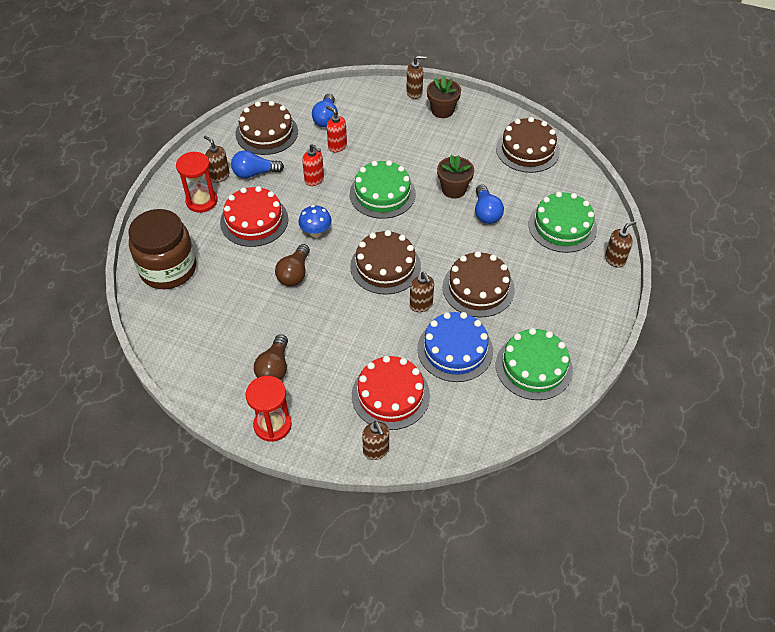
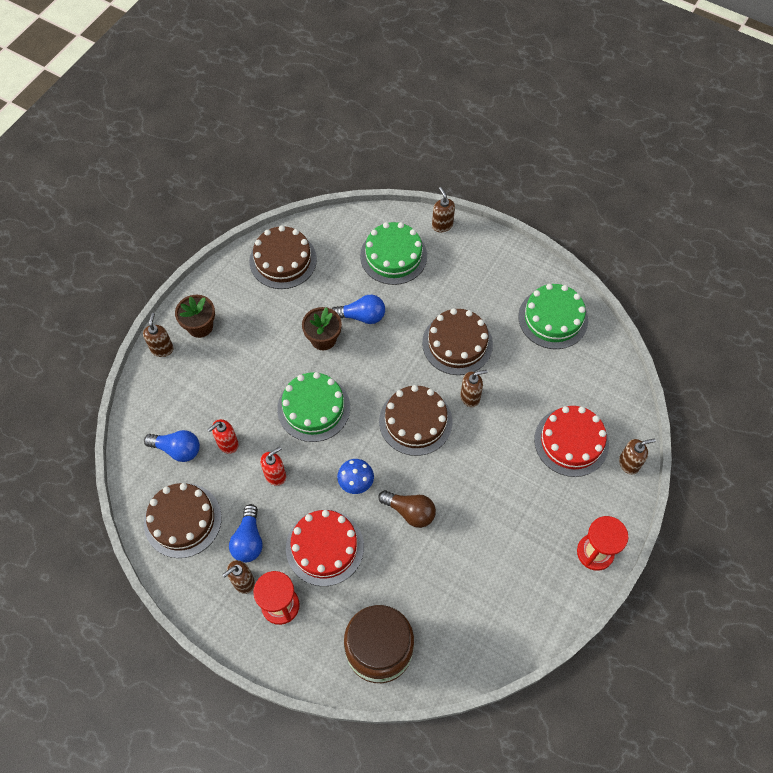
camera: 80 degrees left, 10 degrees up
brown light bulb [254,334,288,380] -> none
blue cake [417,312,493,382] -> none

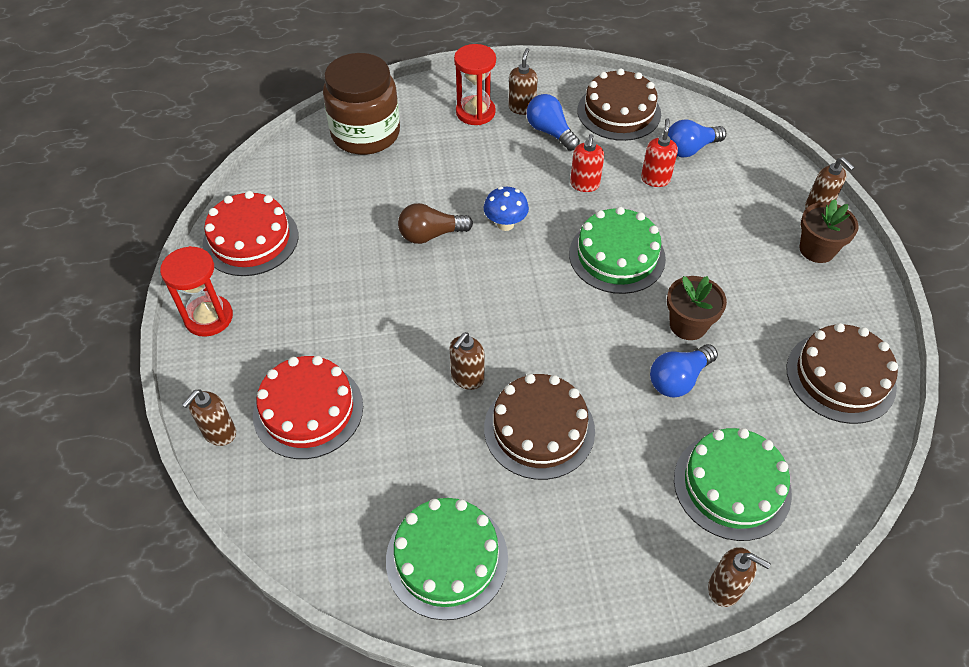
camera: 140 degrees right, 10 degrees down
red cake [286,510,364,586] -> red cake moved to [202,191,298,276]
brown cake [379,385,452,456] -> none

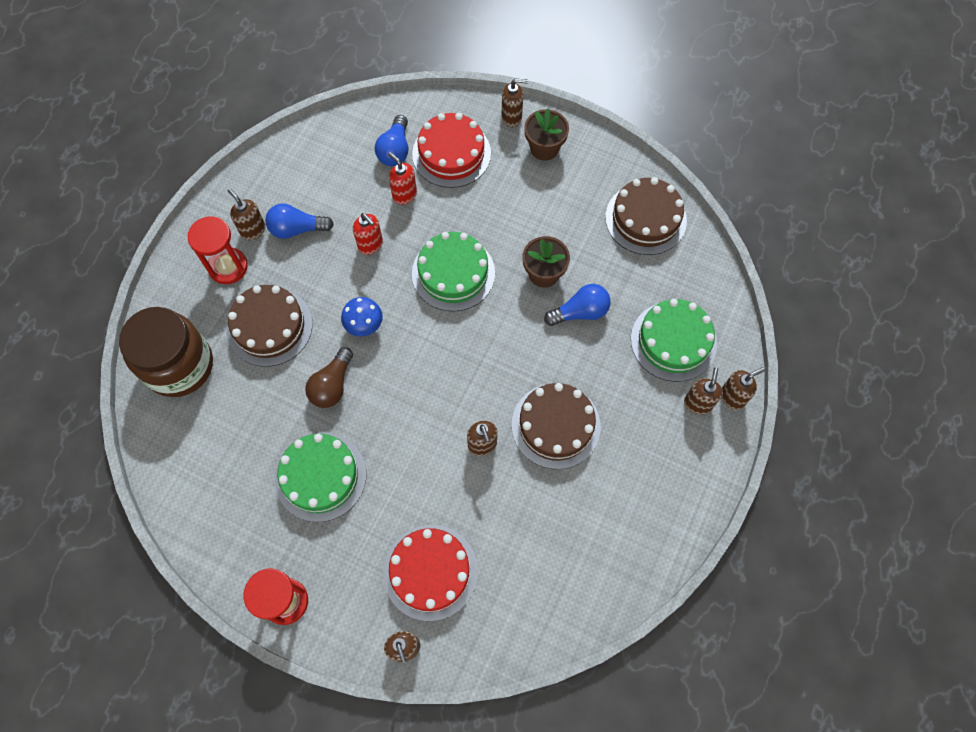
camera: 55 degrees left, 15 degrees up
red cake [202,191,298,276] -> red cake moved to [412,113,491,188]
green cake [386,498,508,620] -> green cake moved to [275,433,366,522]
brown cake [577,68,661,141] -> brown cake moved to [227,285,313,367]
blue light bulb [650,344,718,397] -> blue light bulb turned 105 degrees counterclockwise [544,284,611,326]
none -> brown soap dispenser [684,367,723,414]

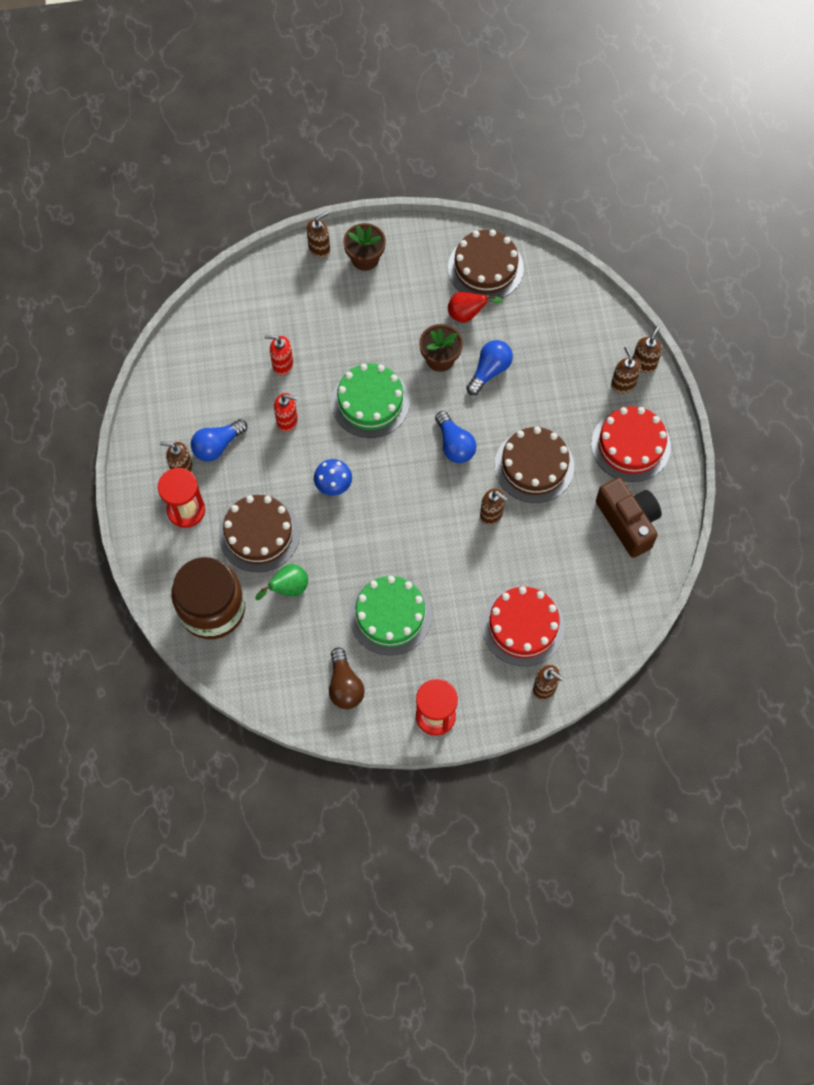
camera: 35 degrees left, 0 degrees up
brown light bulb [305,347,353,408] -> brown light bulb moved to [329,647,365,709]
blue light bulb [375,115,408,166] -> blue light bulb moved to [435,411,476,463]
red cake [412,113,491,188] -> red cake moved to [591,406,671,482]
green cake [631,299,717,382] -> none
none -> green pear [255,564,308,600]
none -> red pear [448,292,503,322]
none -> brown camera [596,477,662,558]

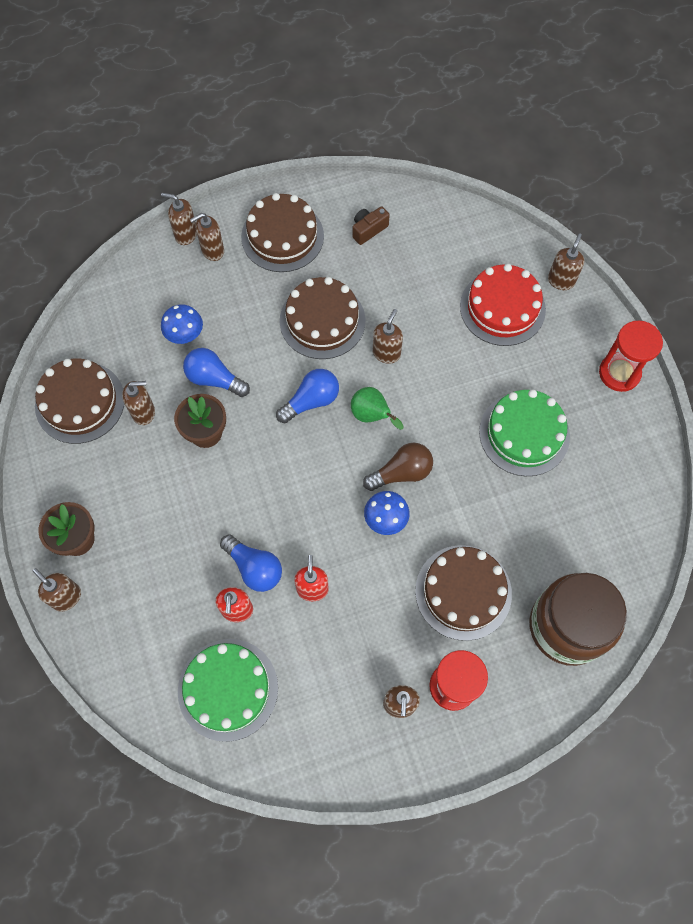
camera: 100 degrees left, 0 degrees up
blue light bulb [191,419,247,461] -> blue light bulb moved to [220,535,282,592]
green pear [255,564,308,600] -> green pear moved to [351,387,404,430]
brown light bulb [329,647,365,709] -> brown light bulb moved to [363,443,433,491]
green cake [331,363,410,438] -> green cake moved to [178,639,278,742]
red pear [448,292,503,322] -> brown soap dispenser [122,381,155,425]
red cake [591,406,671,482] -> brown cake [241,193,324,272]
brown camera [596,477,662,558] -> brown camera [353,206,390,245], size x0.52
none -> blue mushroom [161,304,203,344]

